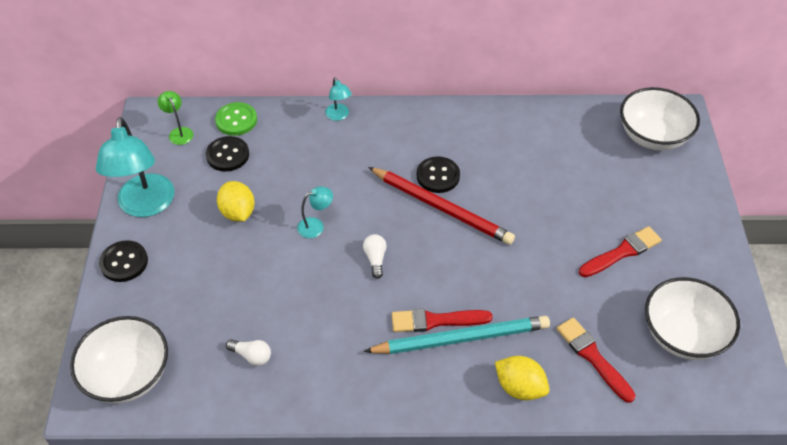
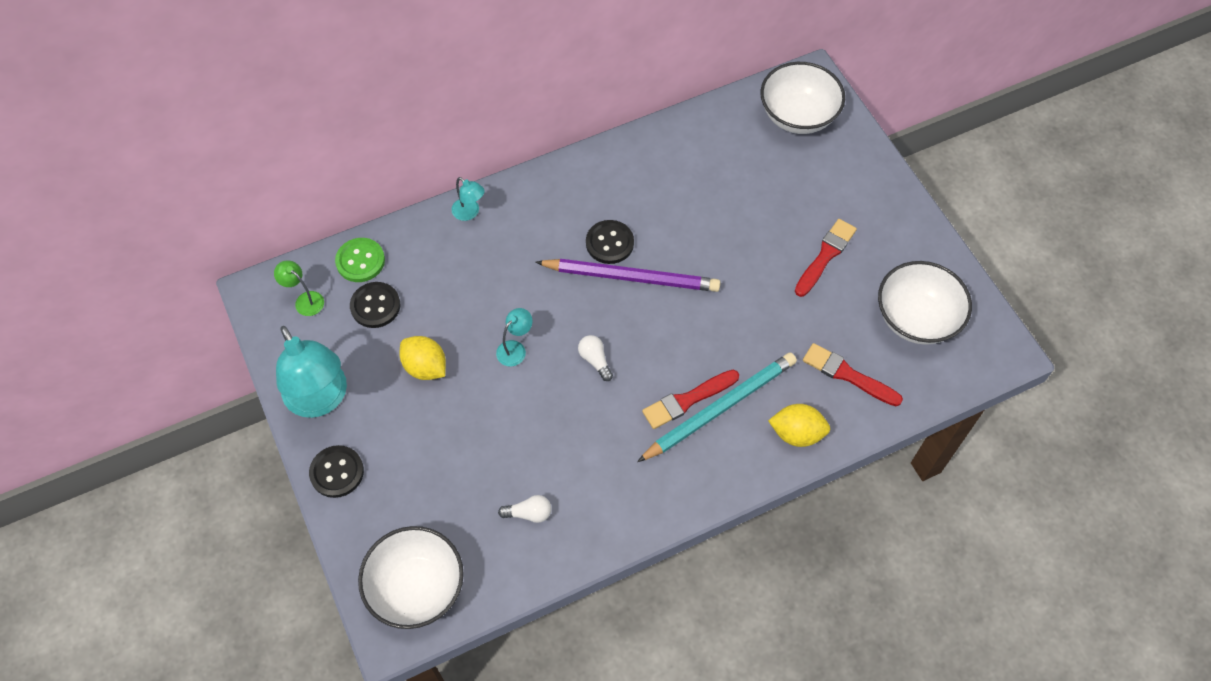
camera: 25 degrees left, 10 degrees up
red pencil [368,167,515,245] -> purple pencil [535,259,721,292]

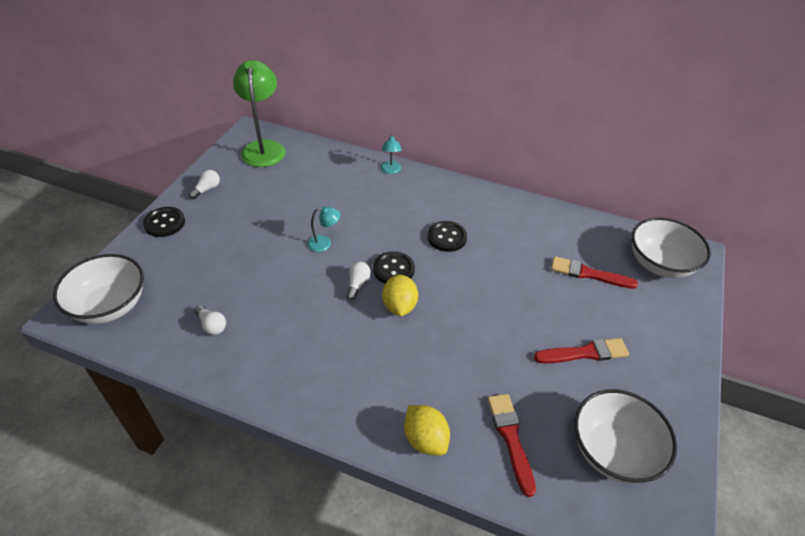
camera: 45 degrees right, 15 degrees down
green lamp [274,260,324,316] -> green lamp [233,60,286,167], size x2.18
turquoise lamp [276,326,347,418] -> white light bulb [189,170,220,199]
green button [335,238,385,282] -> none
black button [350,282,400,328] -> black button moved to [373,251,415,284]
yellow lemon [400,336,446,380] -> yellow lemon moved to [382,275,418,316]
purple pencil [535,259,721,292] -> none
turquoise pencil [637,352,797,462] -> none
red brush [642,370,739,429] -> red brush moved to [551,256,638,289]

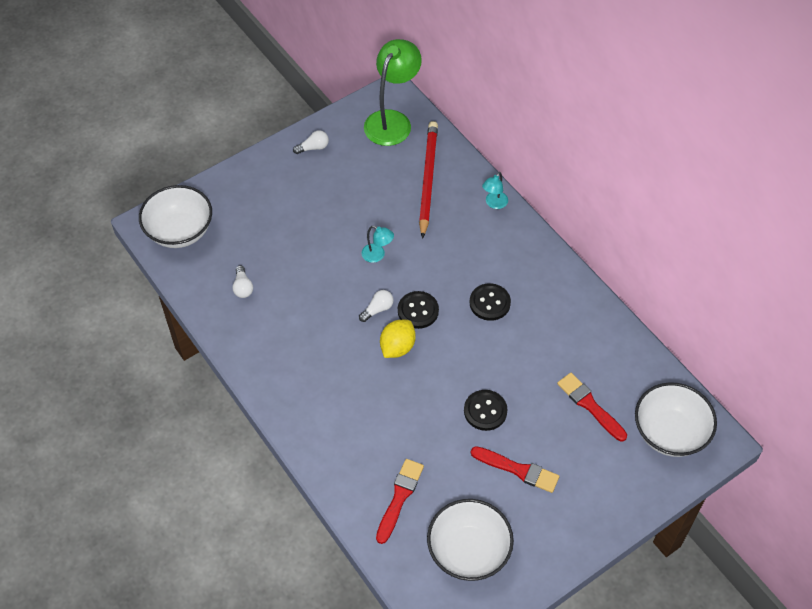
camera: 35 degrees right, 10 degrees up
black button [143,207,185,237] -> black button moved to [464,390,508,431]
yellow lemon [404,405,450,456] -> none
none -> red pencil [419,121,438,239]

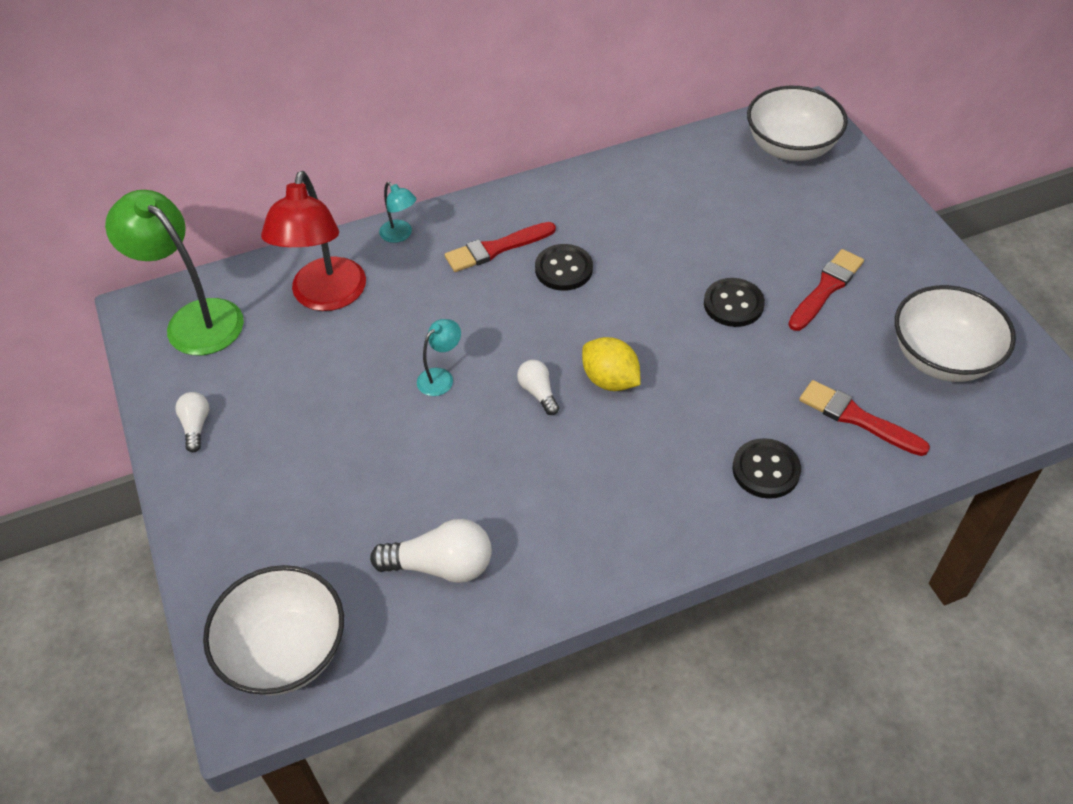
camera: 75 degrees left, 5 degrees down
white light bulb [232,266,253,298] -> white light bulb [370,519,492,583], size x1.75
black button [398,291,439,329] -> black button moved to [732,438,801,499]
red pencil [419,121,438,239] -> red lamp [261,171,366,311]
red brush [557,373,627,441] -> red brush moved to [445,222,556,272]

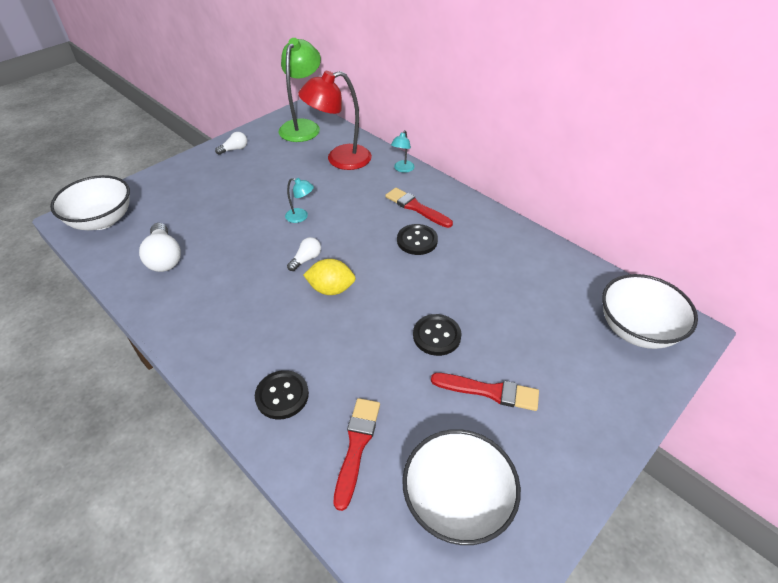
camera: 65 degrees right, 5 degrees down
yellow lemon [582,337,641,391] -> yellow lemon turned 75 degrees clockwise [303,259,356,295]

